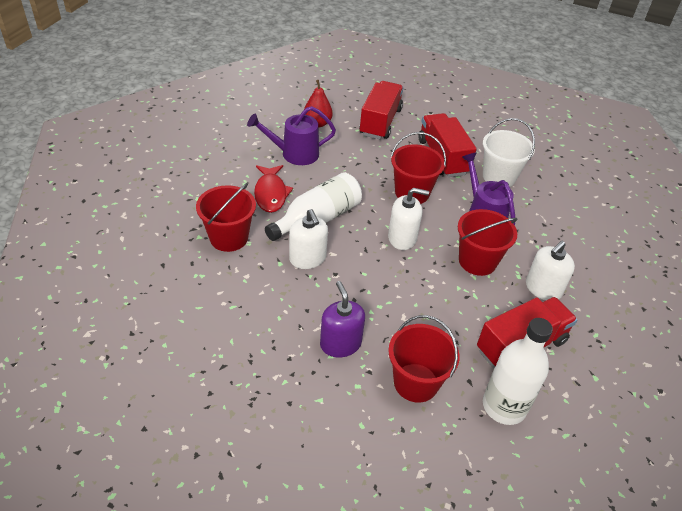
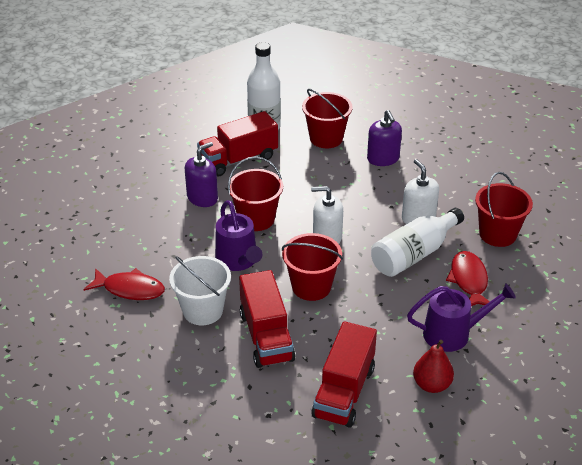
camera: 175 degrees left, 5 degrees down
white soap dispenser [526,241,575,301] -> purple soap dispenser [185,142,218,207]
none -> red fish [84,268,165,300]

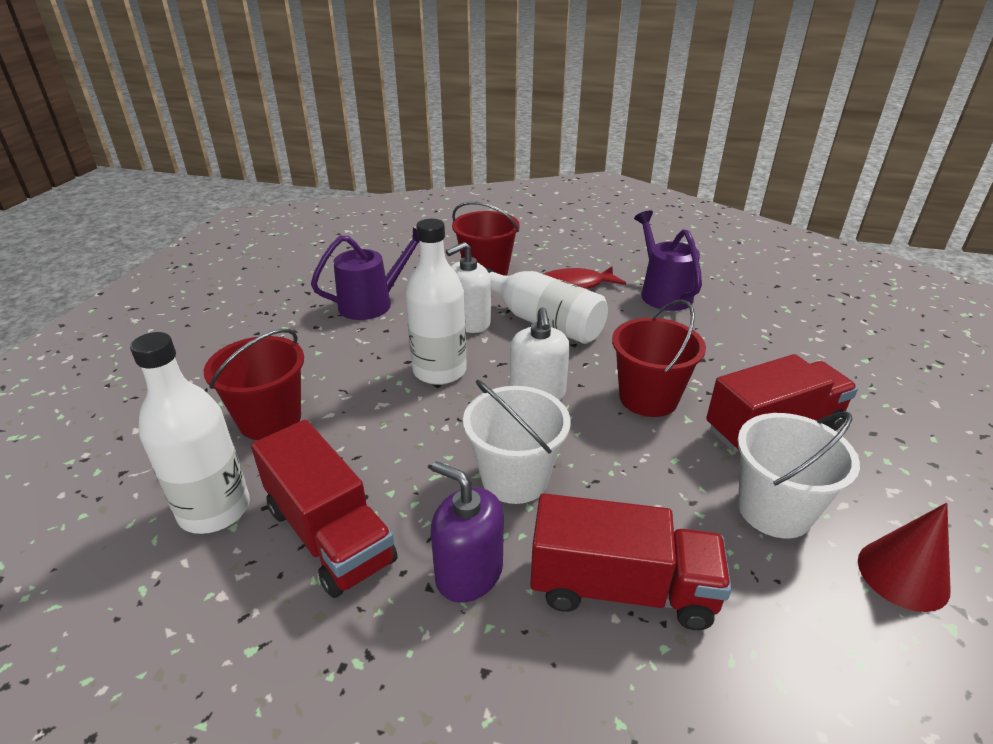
camera: 100 degrees left, 5 degrees down
red fish [84,268,165,300] -> none
purple watering can [215,200,263,271] -> purple watering can moved to [311,227,420,320]
red bucket [228,156,283,231] -> white bucket [463,380,570,504]
red truck [311,321,377,428] -> red truck moved to [530,493,732,630]
purple soap dispenser [367,110,402,166] -> none
red pear [413,340,454,393] -> none
none -> white bottle [405,219,467,385]
none -> red cone [858,503,951,612]

